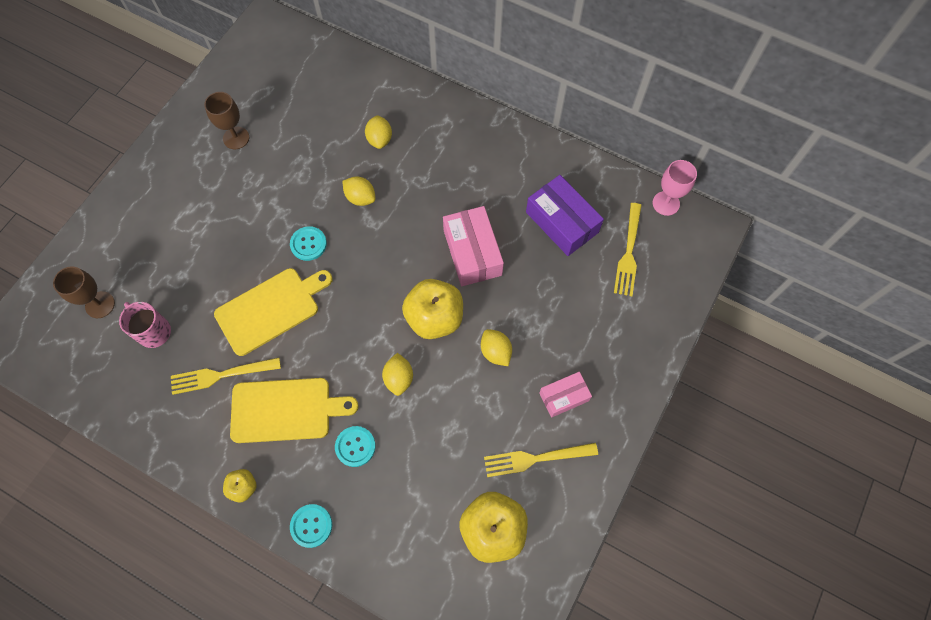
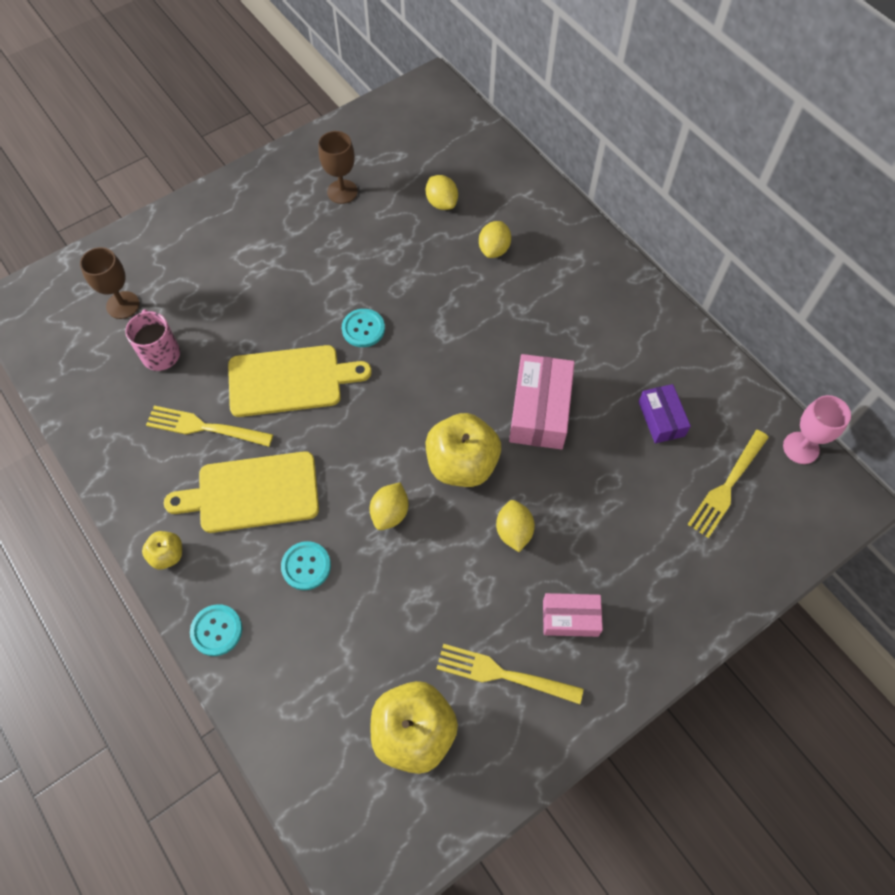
camera: 25 degrees right, 5 degrees down
yellow cutting board [230,378,359,443] -> yellow cutting board turned 150 degrees clockwise [164,451,319,533]
yellow lemon [342,176,376,206] -> yellow lemon moved to [426,175,458,210]
purple box [526,175,604,256] -> purple box [638,384,691,443], size x0.61

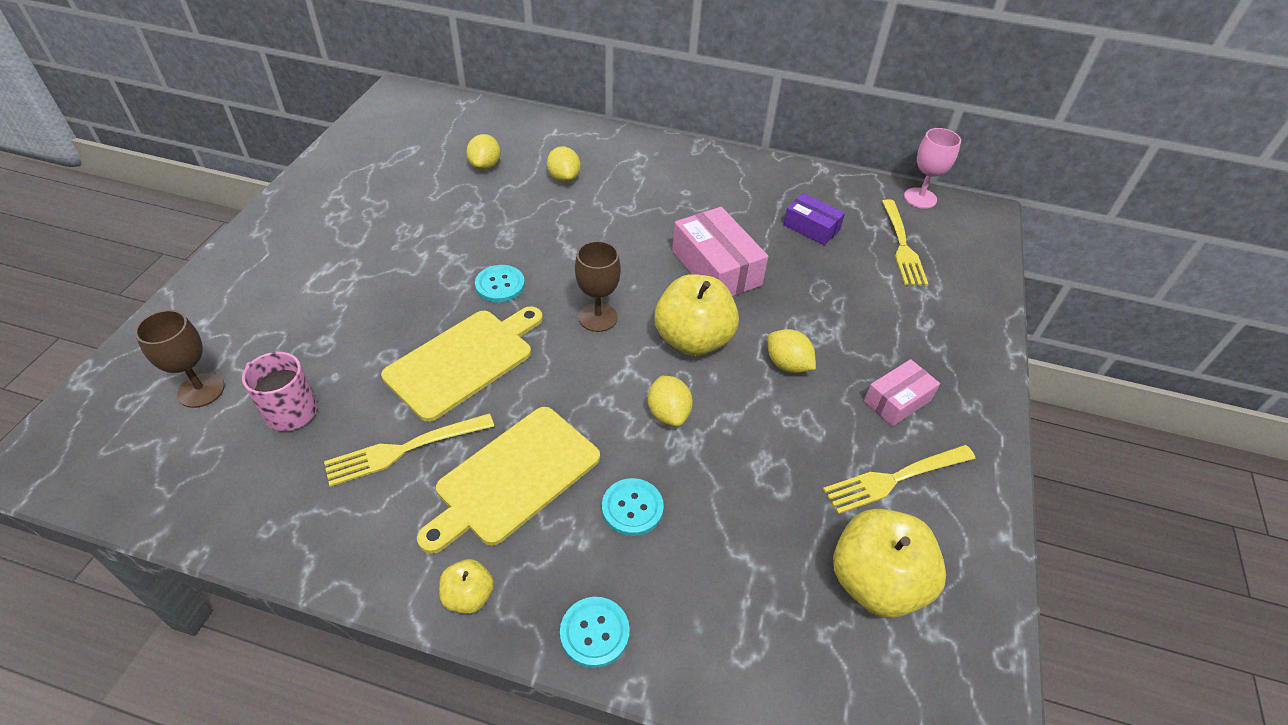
camera: 40 degrees left, 15 degrees down
brown goblet [319,131,358,204] -> brown goblet moved to [575,241,621,332]
yellow lemon [426,175,458,210] -> yellow lemon turned 75 degrees clockwise [466,134,500,170]

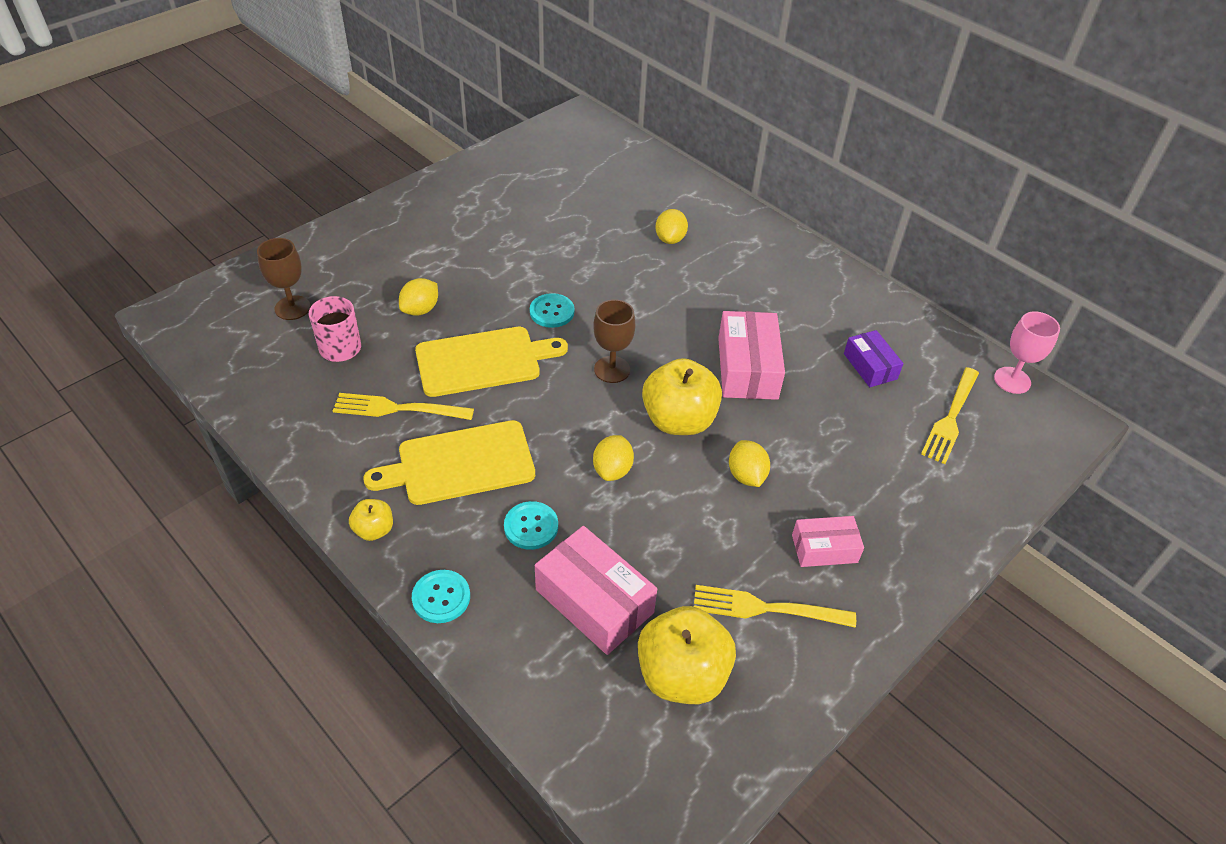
camera: 30 degrees right, 0 degrees up
yellow lemon [466,134,500,170] -> yellow lemon moved to [399,278,438,316]
none -> pink box [535,526,657,655]

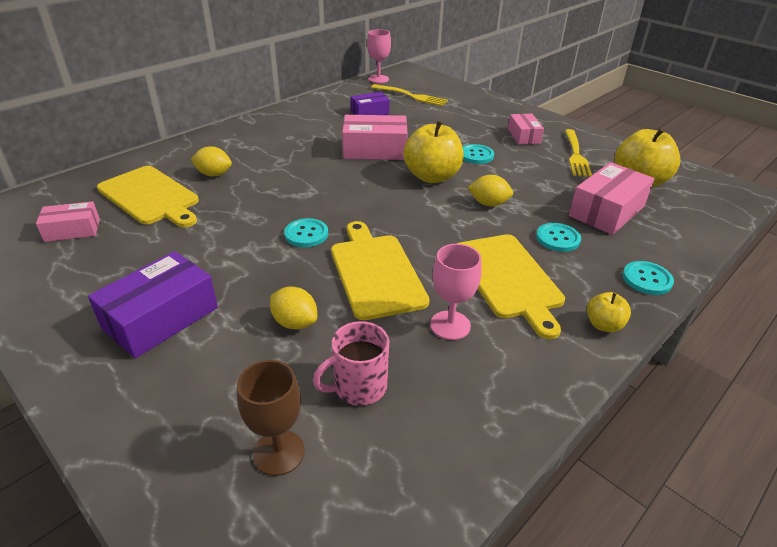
camera: 90 degrees left, 10 degrees down
yellow fork [333,393,474,420] -> pink goblet [430,244,482,340]
brown goblet [593,299,635,383] -> none
yellow lemon [729,440,770,487] -> turquoise button [463,144,494,164]
none -> pink box [36,201,100,242]
none -> purple box [88,251,218,358]
none -> yellow cutting board [97,166,199,228]

